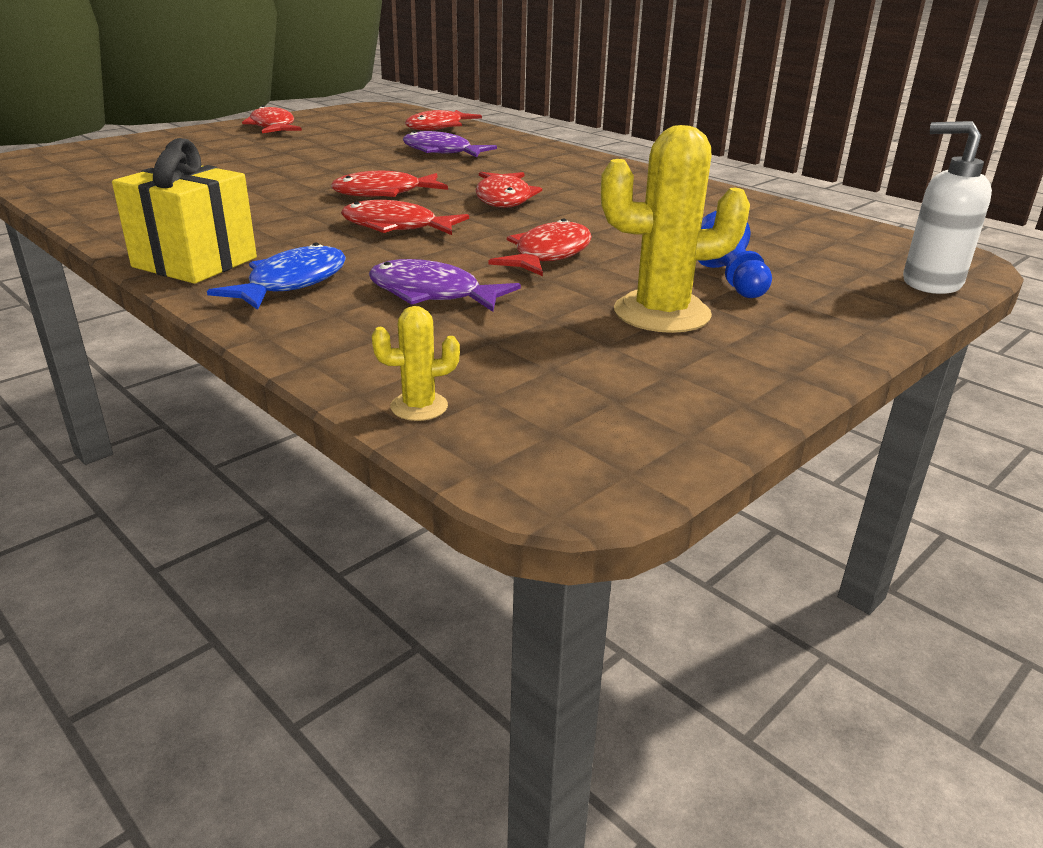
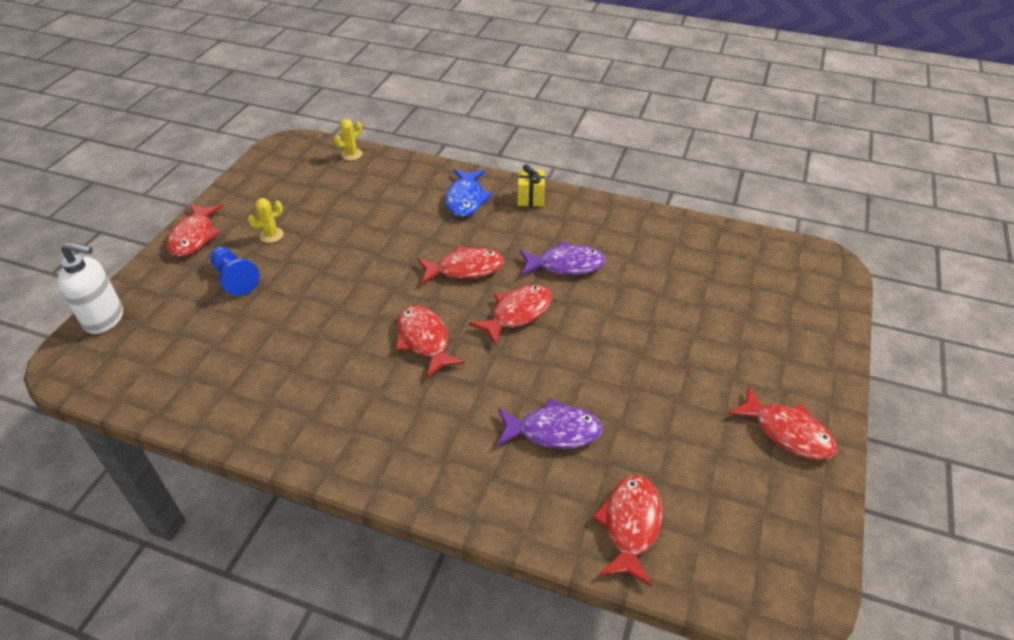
camera: 155 degrees right, 15 degrees up
yellow gift [112,138,257,284] -> yellow gift [517,164,545,206], size x0.56
purple fish [369,259,521,312] -> purple fish moved to [520,241,606,276]
red fish [488,218,592,276] -> red fish moved to [167,204,223,257]
yellow cactus [601,125,750,333] -> yellow cactus [248,198,284,243], size x0.47

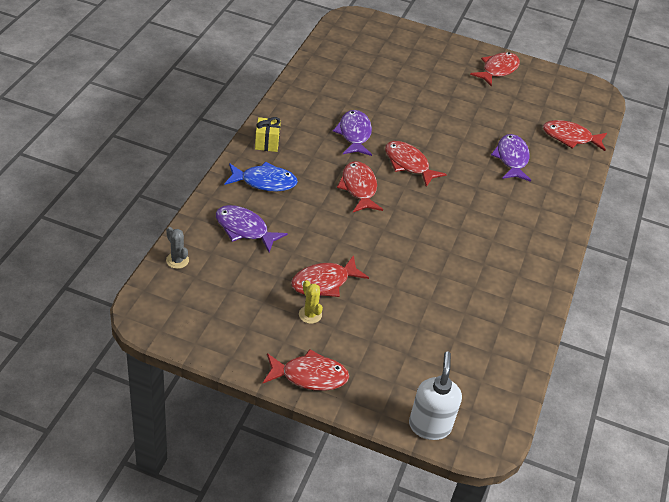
camera: 95 degrees left, 0 degrees up
blue pawn [210,247,260,296] -> none
yellow cactus [334,119,362,161] -> grey cactus [166,227,189,269]
red fish [396,305,465,378] -> red fish moved to [291,255,369,297]
none -> purple fish [216,205,288,252]

